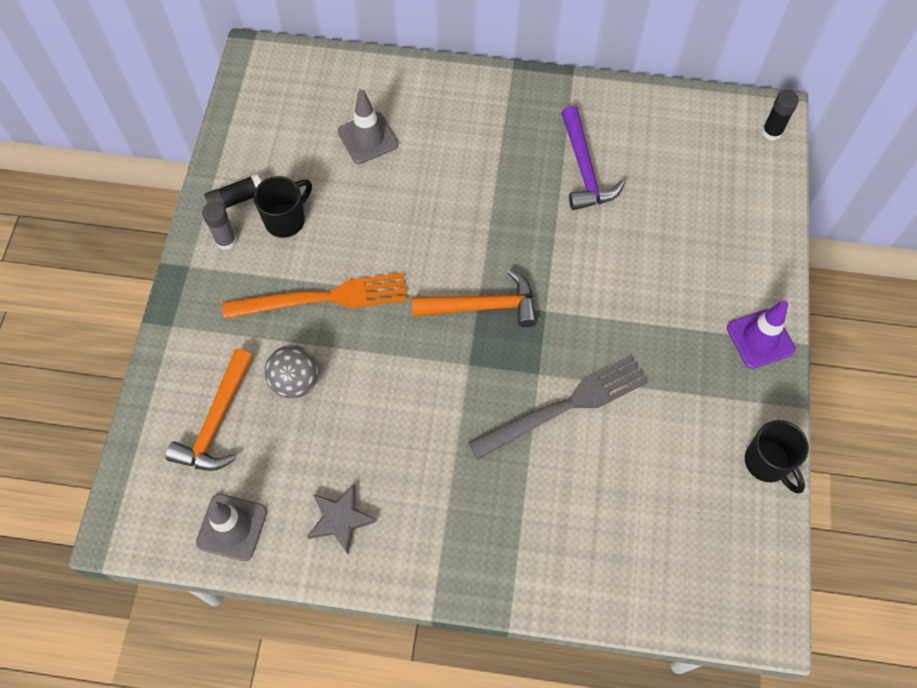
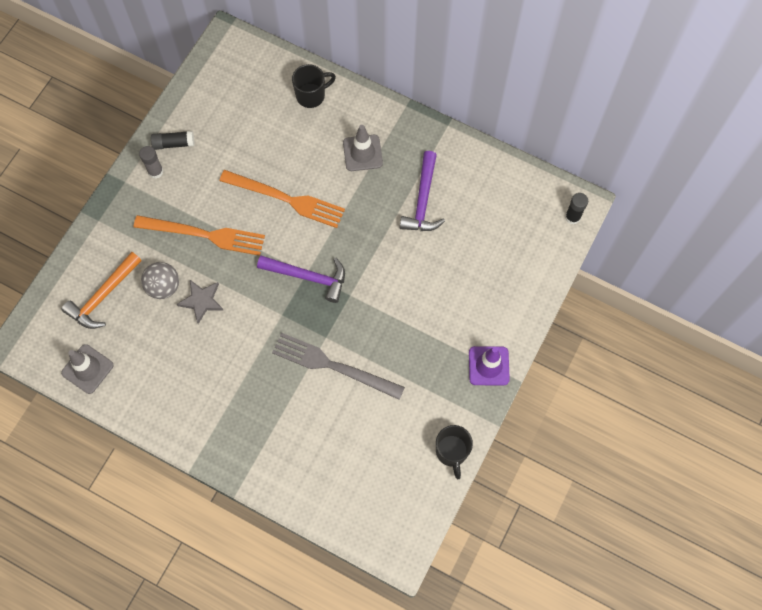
camera: 20 degrees right, 5 degrees up
black mug [253,176,312,238] -> black mug moved to [292,64,336,108]
grey star [307,484,377,554] -> grey star moved to [177,280,224,324]
grey traffic cone [338,90,398,164] -> grey traffic cone moved to [343,125,383,171]
orange hammer [412,269,537,327] -> purple hammer [257,256,345,303]
grey fork [468,356,648,460] -> grey fork turned 150 degrees counterclockwise [272,333,405,400]
none -> orange fork [219,170,345,228]

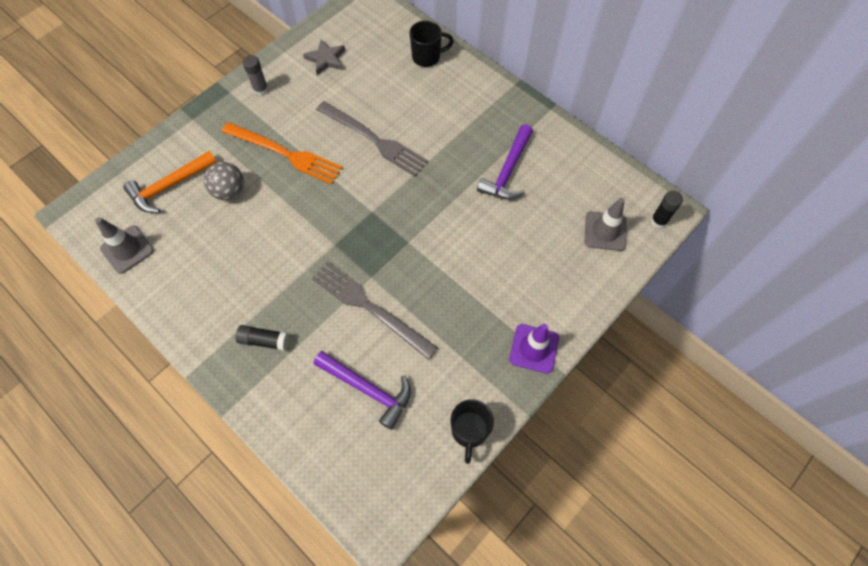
camera: 15 degrees right, 5 degrees down
black glue stick [151,131,194,150] -> black glue stick moved to [236,325,289,351]
grey star [177,280,224,324] -> grey star moved to [303,39,345,75]
orange fork [219,170,345,228] -> grey fork [316,101,428,177]
purple hammer [257,256,345,303] -> purple hammer moved to [314,351,411,430]
grey traffic cone [343,125,383,171] -> grey traffic cone moved to [585,198,627,251]

